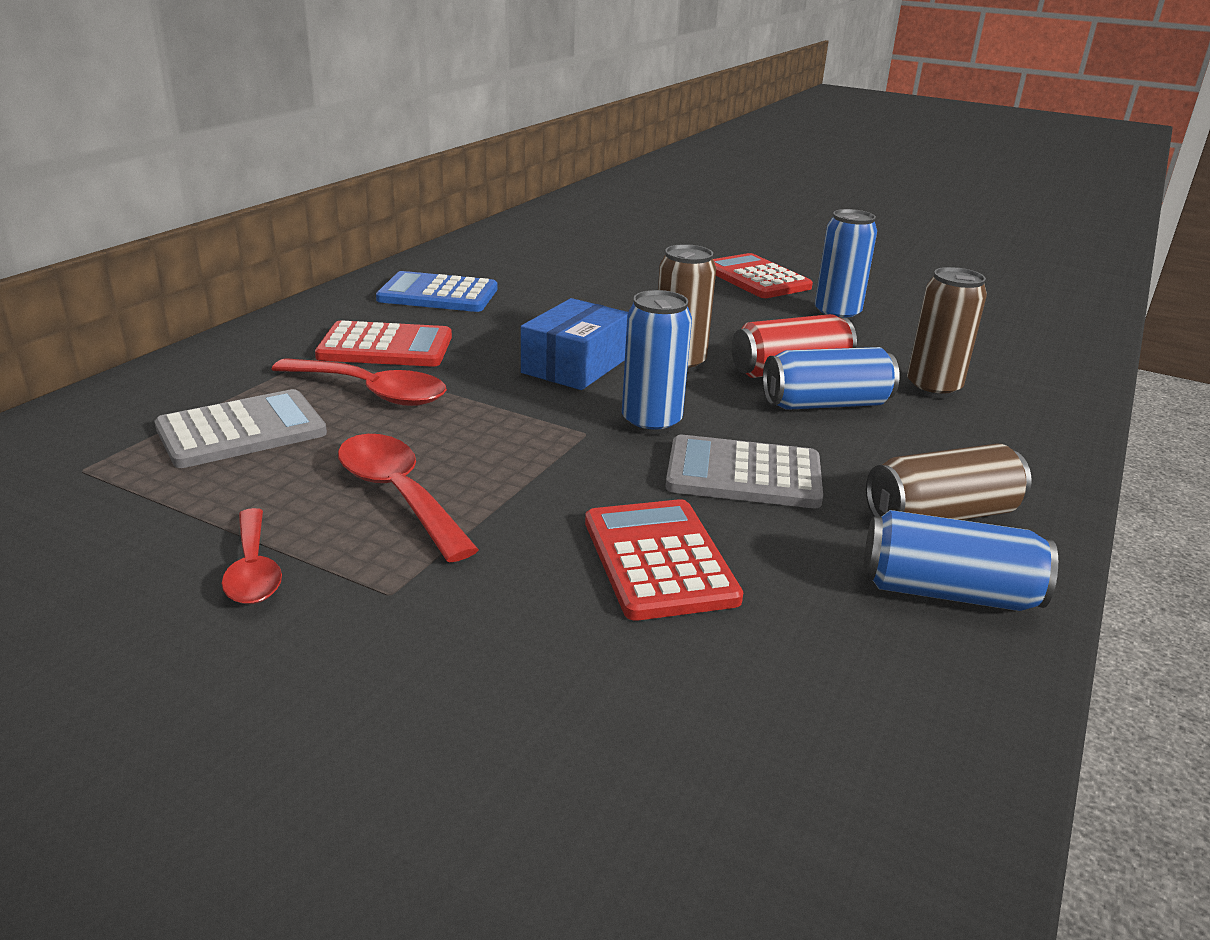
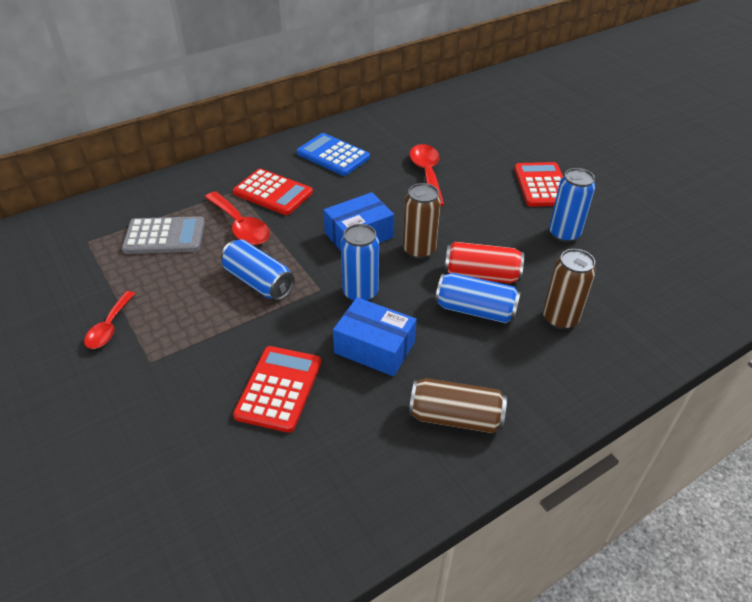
camera: 30 degrees right, 15 degrees up
red spoon [338,434,479,562] -> red spoon moved to [410,144,444,206]
grey calculator [666,435,823,508] -> blue box [333,297,417,376]
blue can [864,510,1058,611] -> blue can moved to [221,239,295,300]

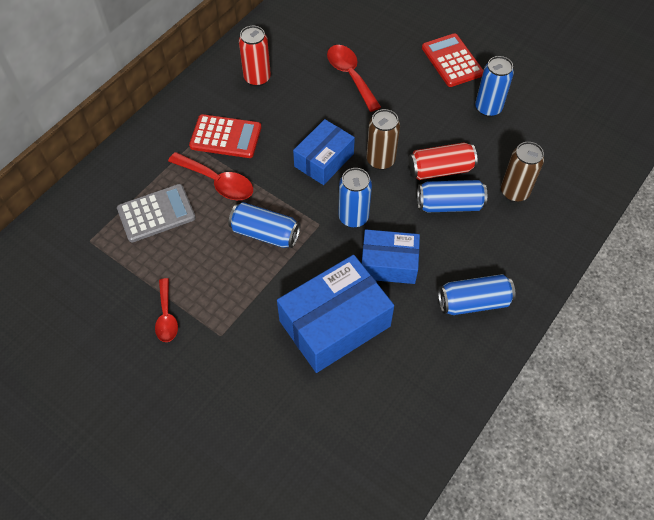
camera: 20 degrees left, 15 degrees up
red calculator [233,346,321,433] -> blue box [277,255,394,373]
blue calculator [297,133,370,176] -> red can [239,26,271,86]
brown can [409,378,507,433] -> blue can [438,274,516,315]

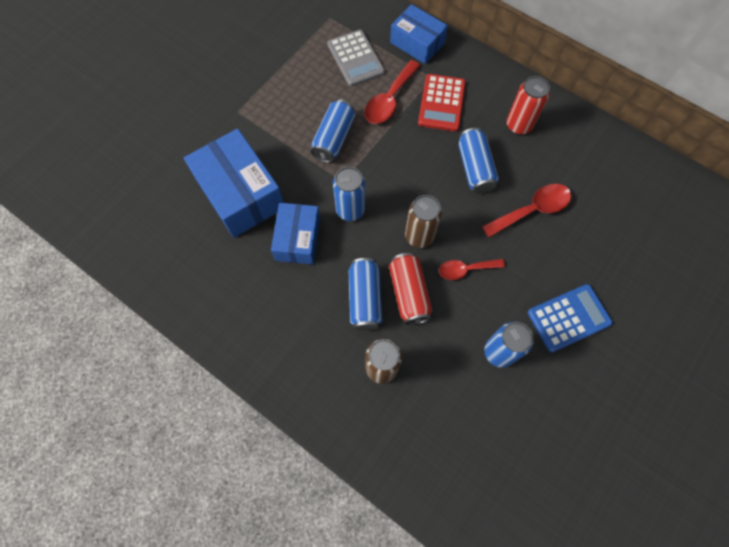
camera: 90 degrees right, 10 degrees up
red spoon [155,278,178,342] -> red spoon moved to [439,259,505,280]
blue box [293,119,355,185] -> blue box moved to [390,4,448,64]
red calculator [422,33,484,87] -> blue calculator [528,284,613,352]
blue can [438,274,516,315] -> blue can moved to [458,128,499,194]

